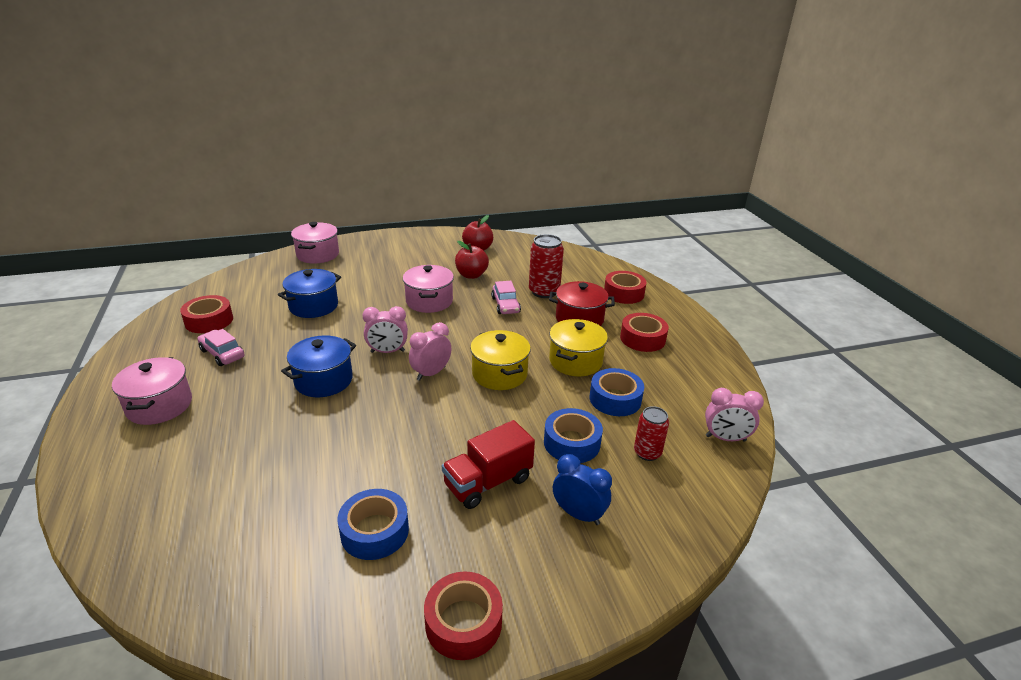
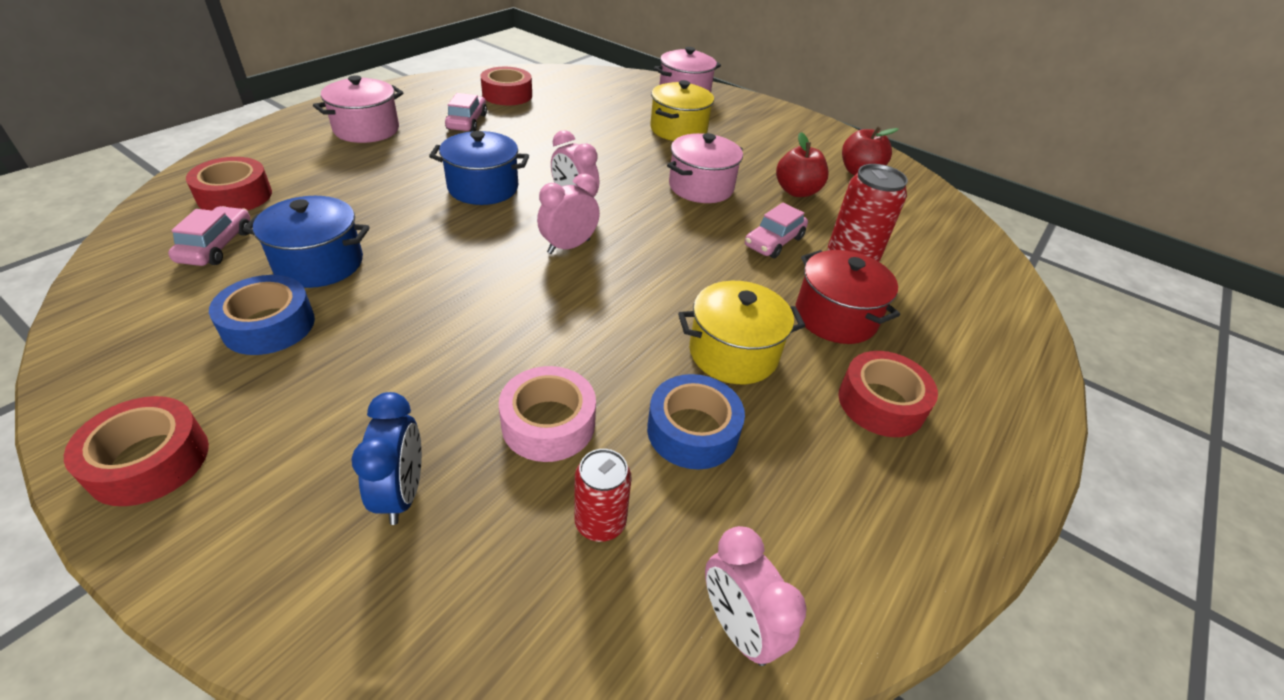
camera: 50 degrees right, 10 degrees up
blue pot [278,269,341,318] -> blue pot moved to [243,196,370,288]
pink clock [409,322,452,381] -> pink clock turned 45 degrees counterclockwise [537,174,600,254]
red truck [442,420,535,509] -> none
yellow pot [470,330,531,390] -> yellow pot moved to [650,80,714,141]
blue tape [544,408,603,463] -> pink tape [499,366,596,462]
red tape [604,271,647,304] -> red tape moved to [186,157,272,211]
none -> pink car [168,206,250,266]

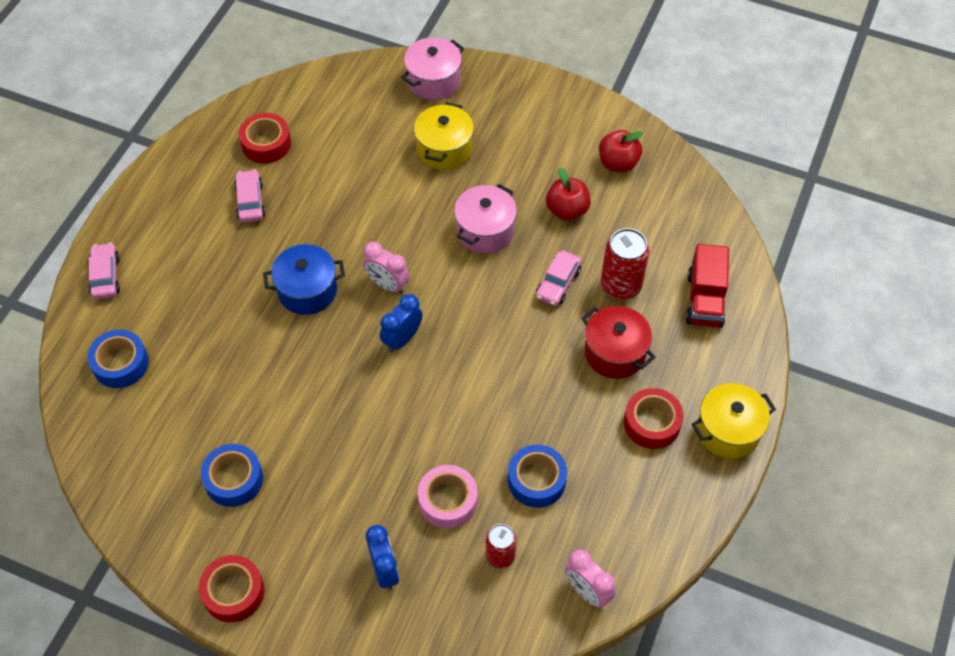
camera: 10 degrees left, 15 degrees up
pink car [168,206,250,266] -> pink car moved to [89,243,120,299]
red tape [186,157,272,211] -> blue tape [87,330,149,388]
blue pot [243,196,370,288] -> none
pink pot [313,75,404,143] -> none
pink clock [537,174,600,254] -> blue clock [380,294,423,353]
yellow pot [678,281,805,384] -> yellow pot moved to [691,383,776,459]
none -> red truck [685,244,729,328]

